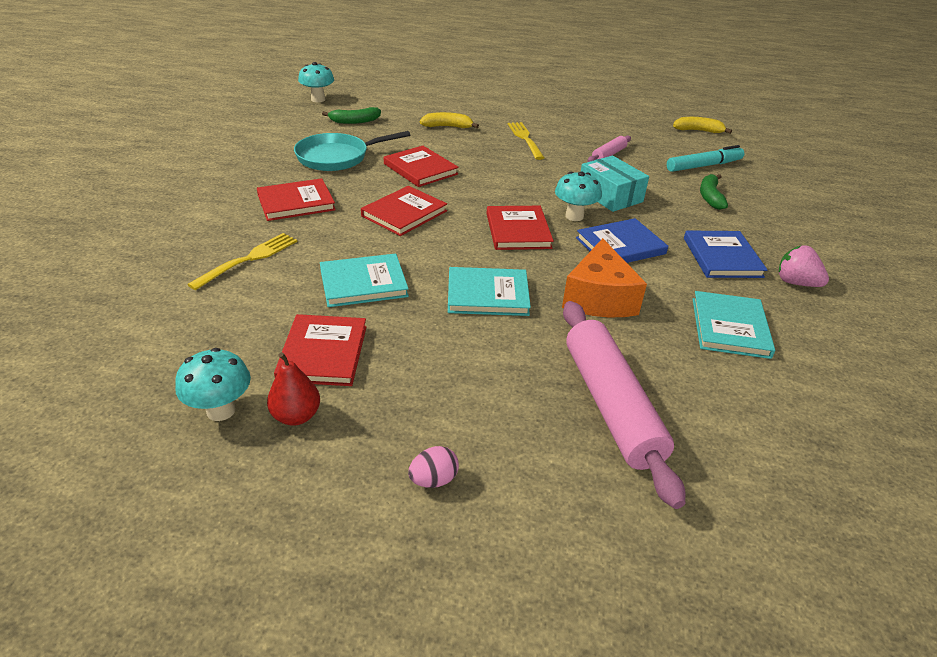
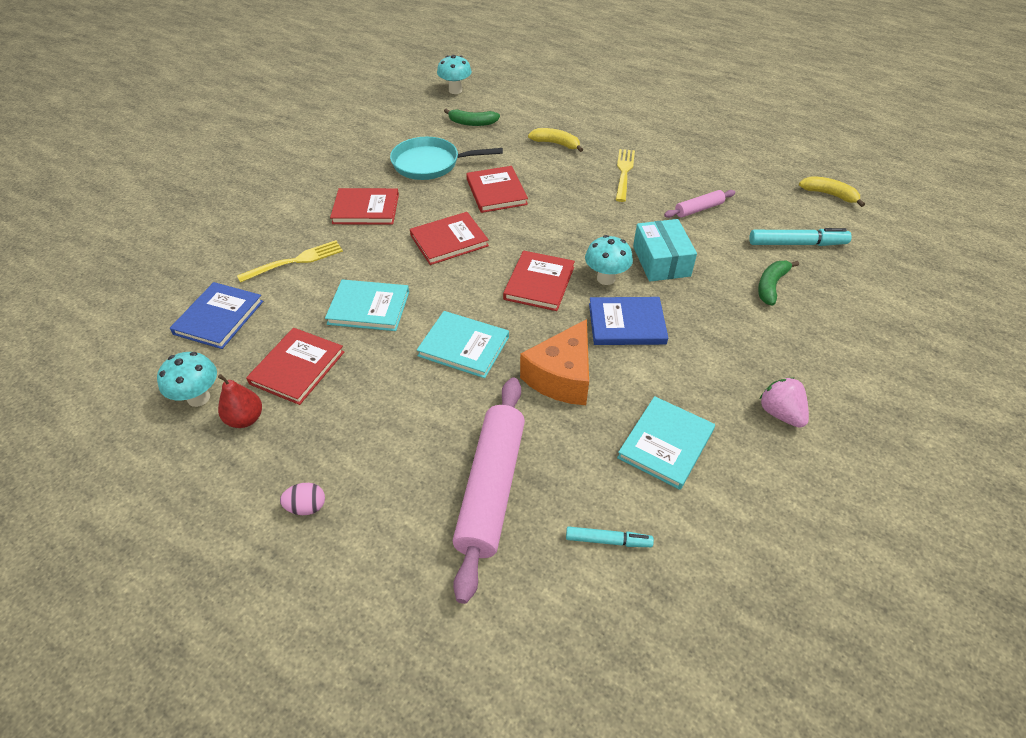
camera: 25 degrees right, 10 degrees up
blue book [684,231,768,278] -> blue book moved to [170,282,263,349]
none -> turquoise marker [566,526,654,547]

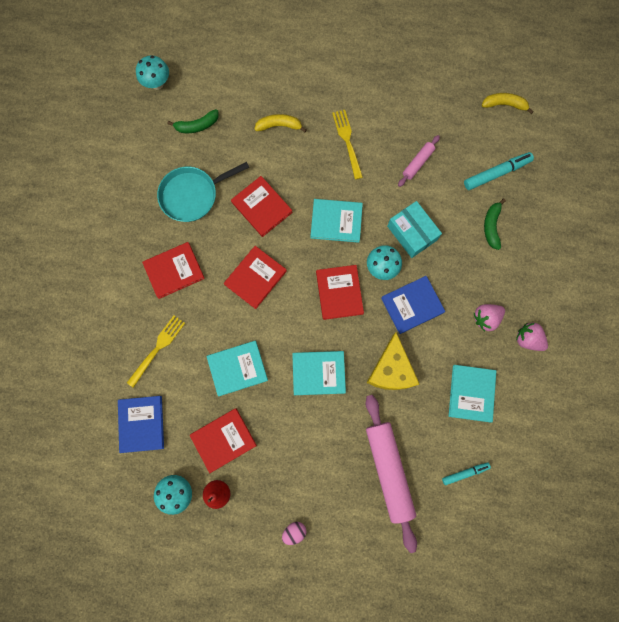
camera: 25 degrees left, 30 degrees up
red book [246,328,344,405] -> red book turned 60 degrees clockwise [190,408,257,473]
orange cheese [520,319,589,405] -> yellow cheese [366,332,419,390]
none -> turquoise book [311,199,363,243]
none -> pink strawberry [474,304,505,331]

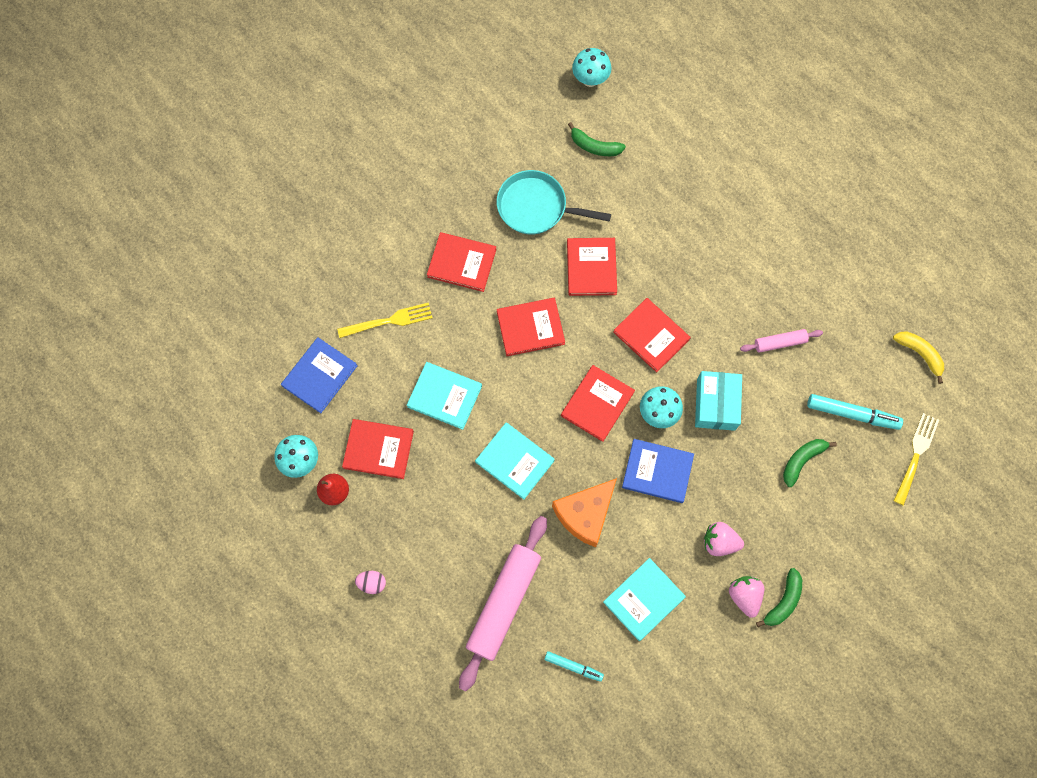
camera: 40 degrees right, 5 degrees down
yellow banana [254,114,307,132] -> none
turquoise book [311,199,363,243] -> red book [613,298,691,372]
yellow fork [332,110,363,180] -> yellow fork moved to [894,413,939,506]
yellow cheese [366,332,419,390] -> orange cheese [552,478,617,547]
none -> green banana [756,568,802,627]

